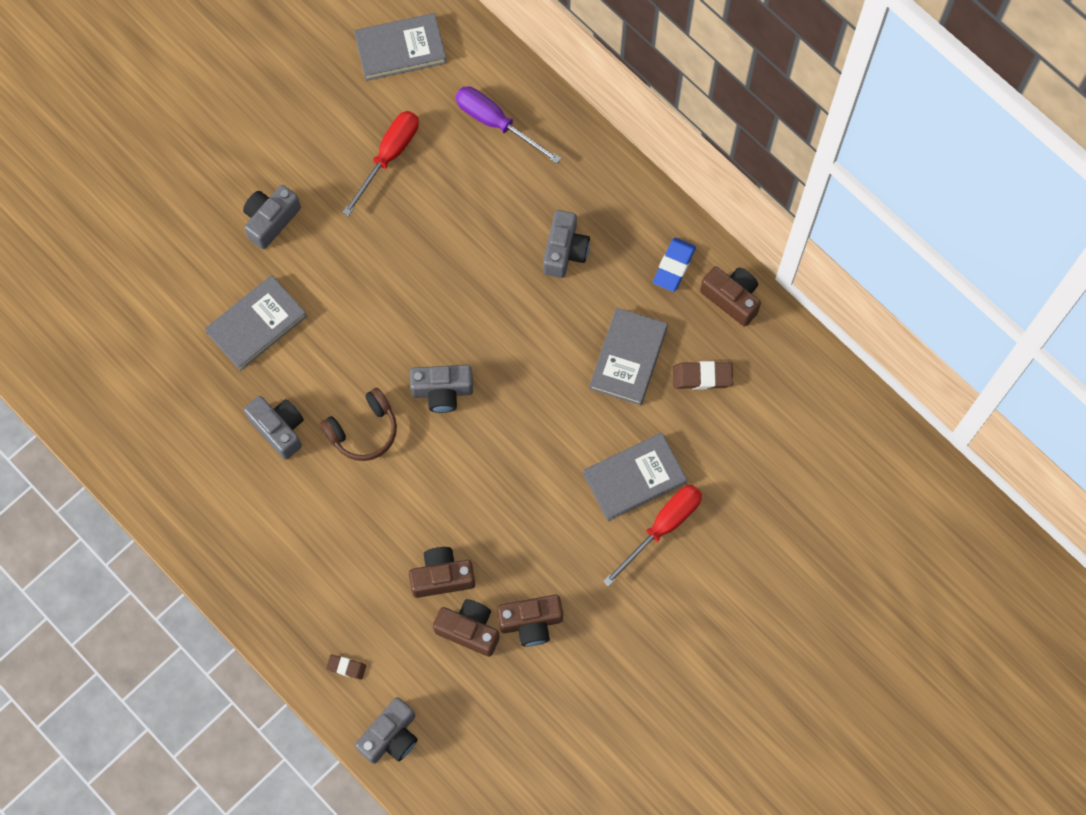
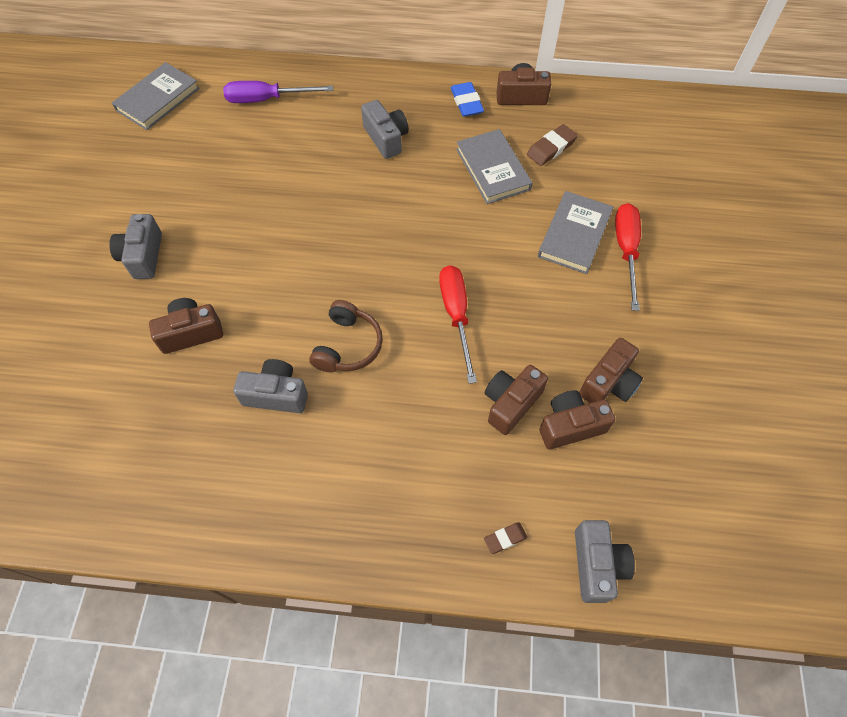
camera: 40 degrees left, 10 degrees down
grey book [205,275,307,371] -> brown camera [149,298,223,354]
red screwdriver [342,111,419,216] -> red screwdriver moved to [439,265,477,384]
grey camera [410,365,473,413] -> none

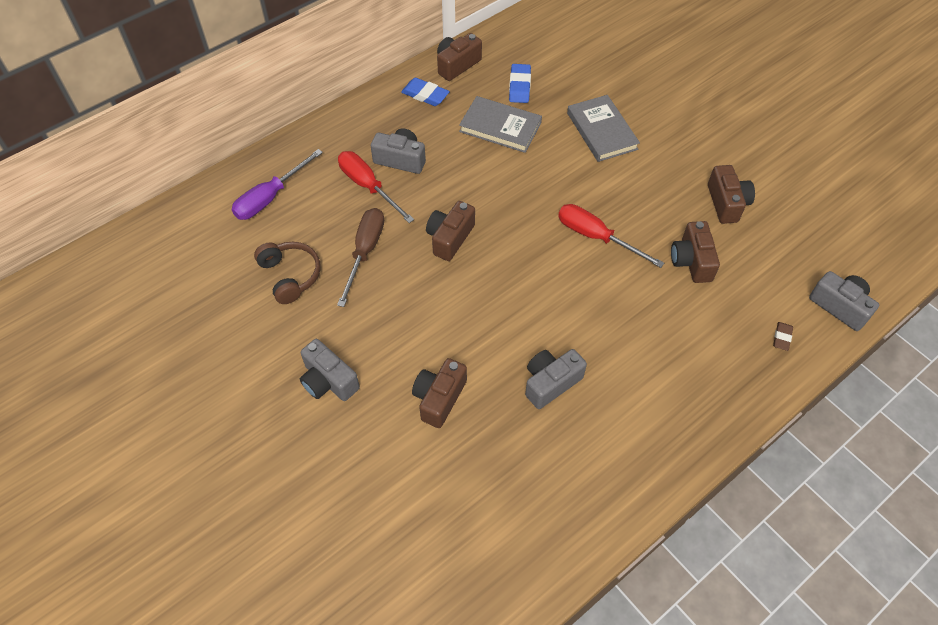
camera: 45 degrees left, 5 degrees down
grey book [112,62,200,130] -> none
brown headphones [309,300,383,372] -> brown headphones moved to [254,242,320,304]
brown eraser [527,124,578,166] -> blue eraser [509,64,531,103]
brown camera [539,390,615,449] -> brown camera moved to [426,201,475,261]
red screwdriver [615,203,641,311] -> red screwdriver moved to [338,151,414,223]
none -> brown screwdriver [337,208,384,307]

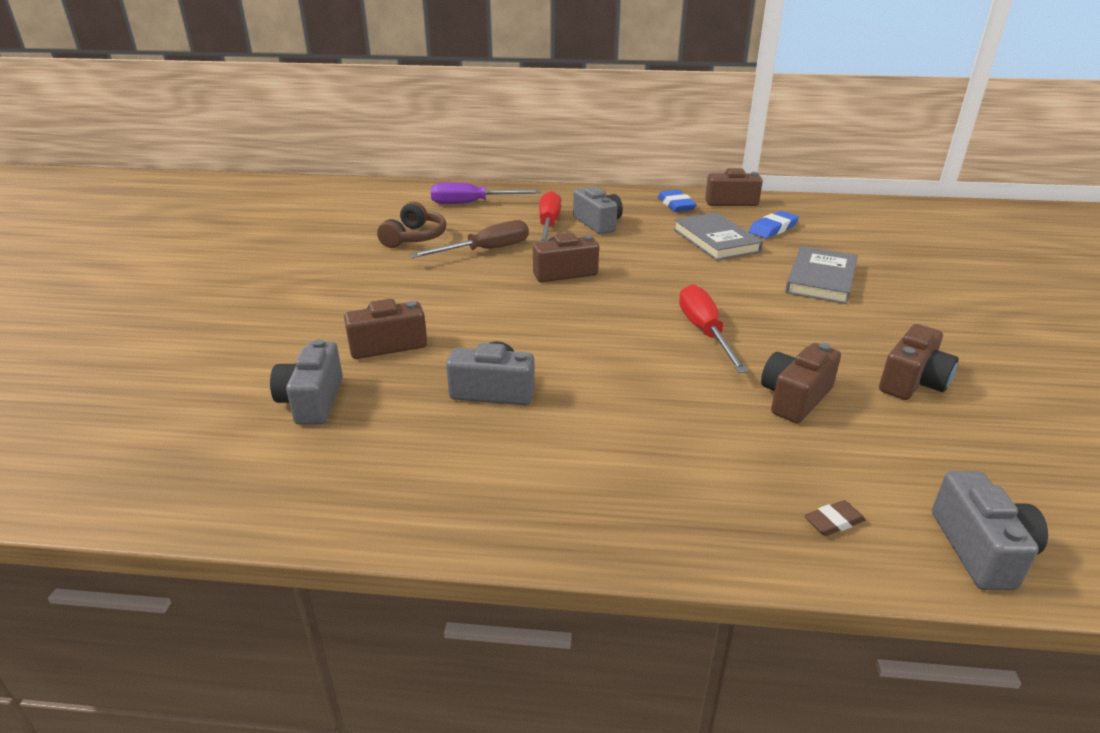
camera: 45 degrees right, 25 degrees down
grey camera [300,339,360,401] -> grey camera moved to [270,339,343,425]

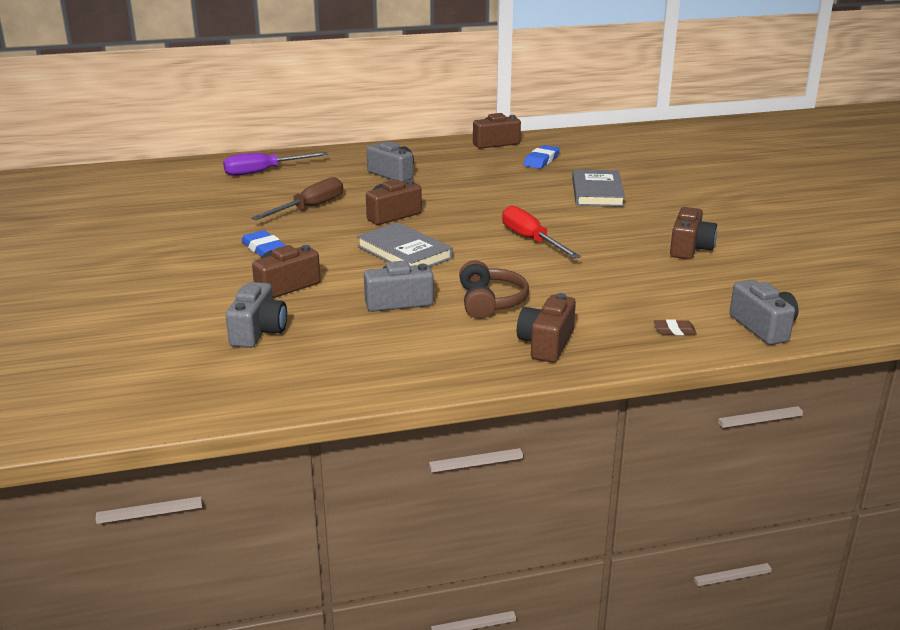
camera: 20 degrees left, 5 degrees down
grey camera [270,339,343,425] -> grey camera turned 150 degrees counterclockwise [226,282,287,348]
brown headphones [377,202,446,248] -> brown headphones moved to [459,260,529,319]
red screwdriver [539,191,561,242] -> none
blue eraser [658,190,697,212] -> blue eraser moved to [241,230,286,257]
grey book [673,212,763,261] -> grey book moved to [357,222,453,267]
brown camera [761,343,841,423] -> brown camera moved to [517,293,576,363]
brown eraser [804,500,865,536] -> brown eraser turned 45 degrees clockwise [654,319,697,335]

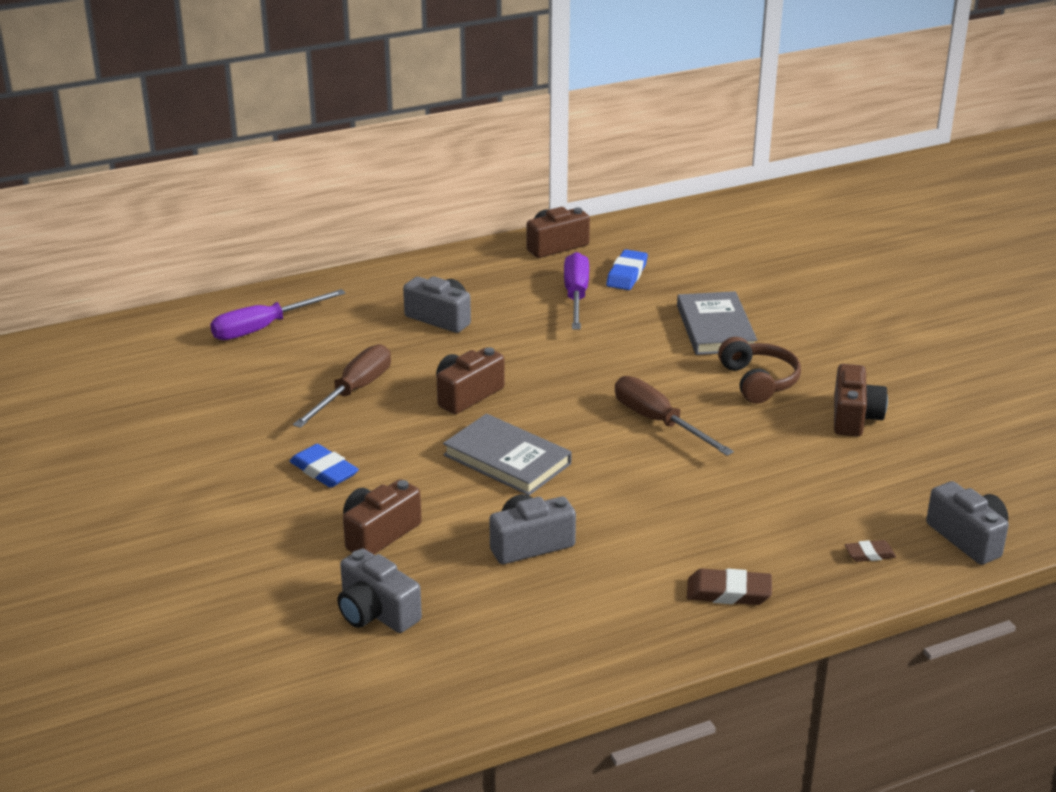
camera: 10 degrees left, 5 degrees up
grey camera [226,282,287,348] -> grey camera turned 135 degrees clockwise [337,548,422,633]
brown headphones [459,260,529,319] -> brown headphones moved to [718,337,801,404]
red screwdriver [502,205,581,259] -> brown screwdriver [615,376,734,456]
brown camera [517,293,576,363] -> brown eraser [687,569,772,605]
none -> purple screwdriver [564,252,589,329]

